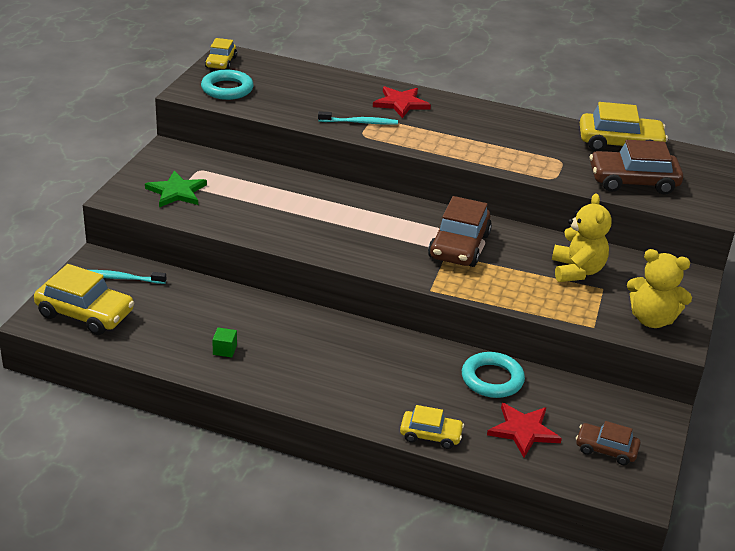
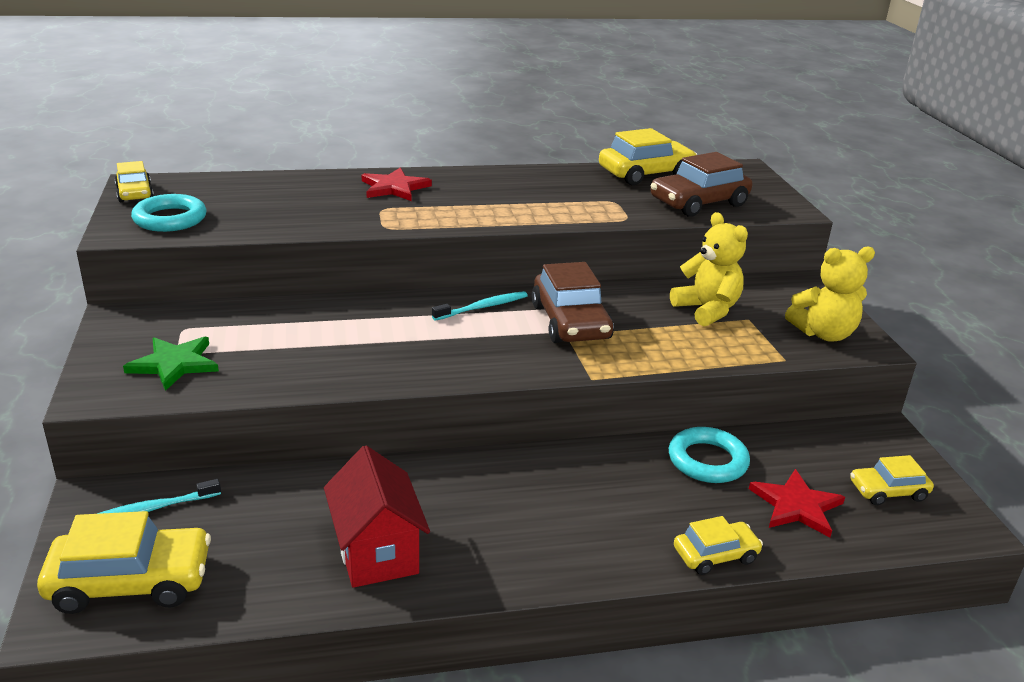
camera: 30 degrees left, 5 degrees down
green cube [212,327,237,358] -> red house [324,446,430,588]
turquoise toothbrush [318,111,398,125] -> turquoise toothbrush moved to [432,291,528,321]
brown car [576,421,641,465] -> yellow car [850,455,934,505]

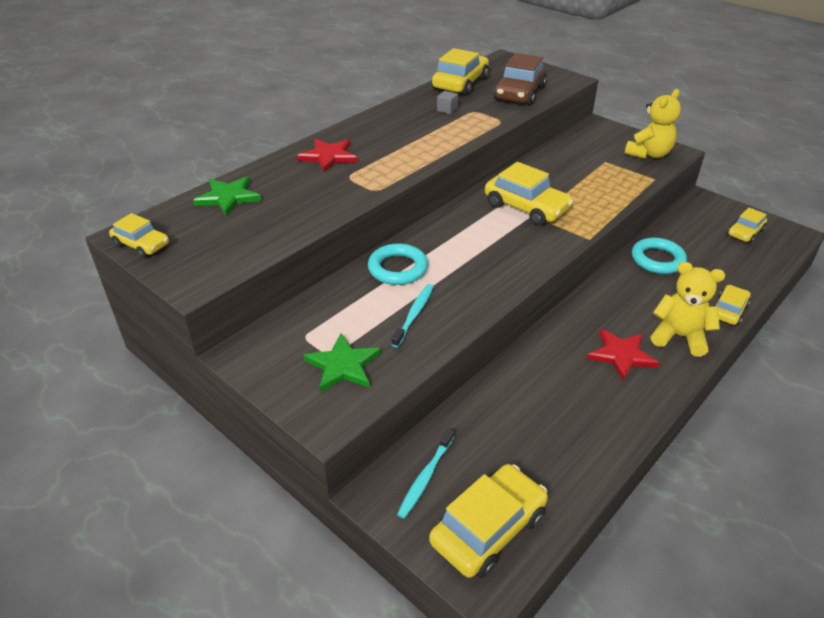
camera: 35 degrees left, 10 degrees up
turquoise ring [131,194,206,232] -> turquoise ring moved to [368,243,428,285]
red house [324,446,430,588] -> none
turquoise toothbrush [432,291,528,321] -> turquoise toothbrush moved to [391,284,434,347]
brown car [531,262,614,343] -> yellow car [485,162,573,226]
yellow teddy bear [670,212,748,326] -> yellow teddy bear moved to [651,262,725,357]
red star [749,469,845,537] -> red star moved to [587,329,660,381]
none -> green star [193,176,261,216]
none -> grey cube [437,91,458,114]

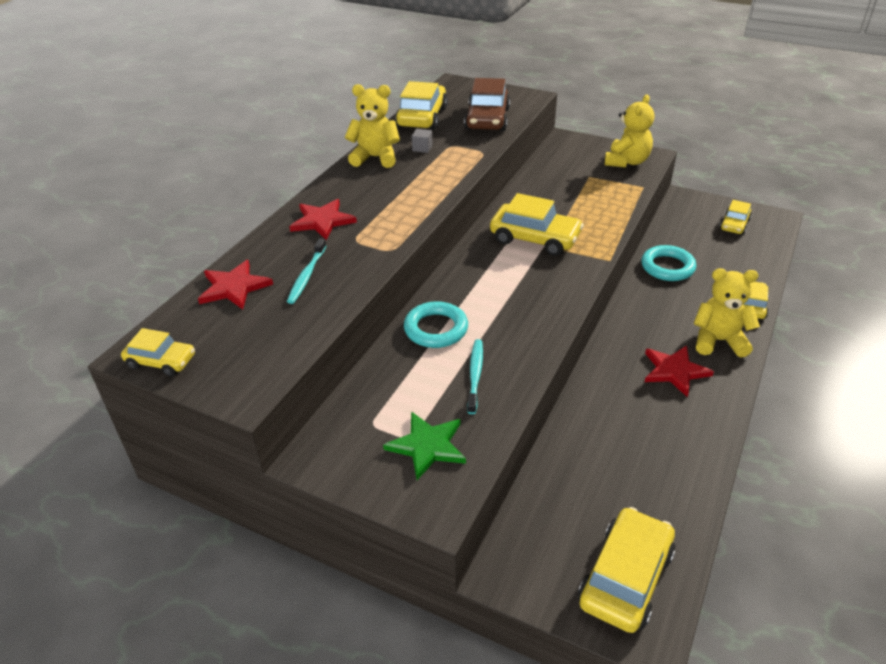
camera: 15 degrees left, 0 degrees up
green star [193,176,261,216] -> red star [198,260,273,309]
turquoise toothbrush [397,428,454,519] -> turquoise toothbrush moved to [287,238,326,304]
none -> yellow teddy bear [345,84,400,168]

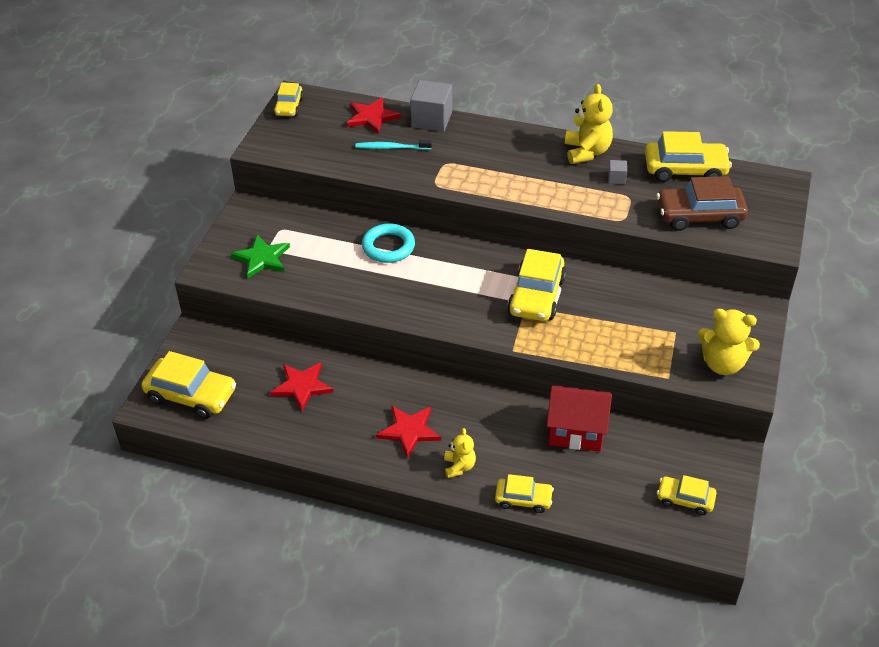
camera: 80 degrees right, 5 degrees up
red star [289,199,357,240] -> red star moved to [270,362,334,411]
turquoise toothbrush [467,339,483,414] -> none
turquoise ring [641,245,696,281] -> red house [547,385,612,452]
yellow teddy bear [693,268,760,357] -> yellow teddy bear [444,428,476,478], size x0.59
none -> grey cube [410,80,452,132]

